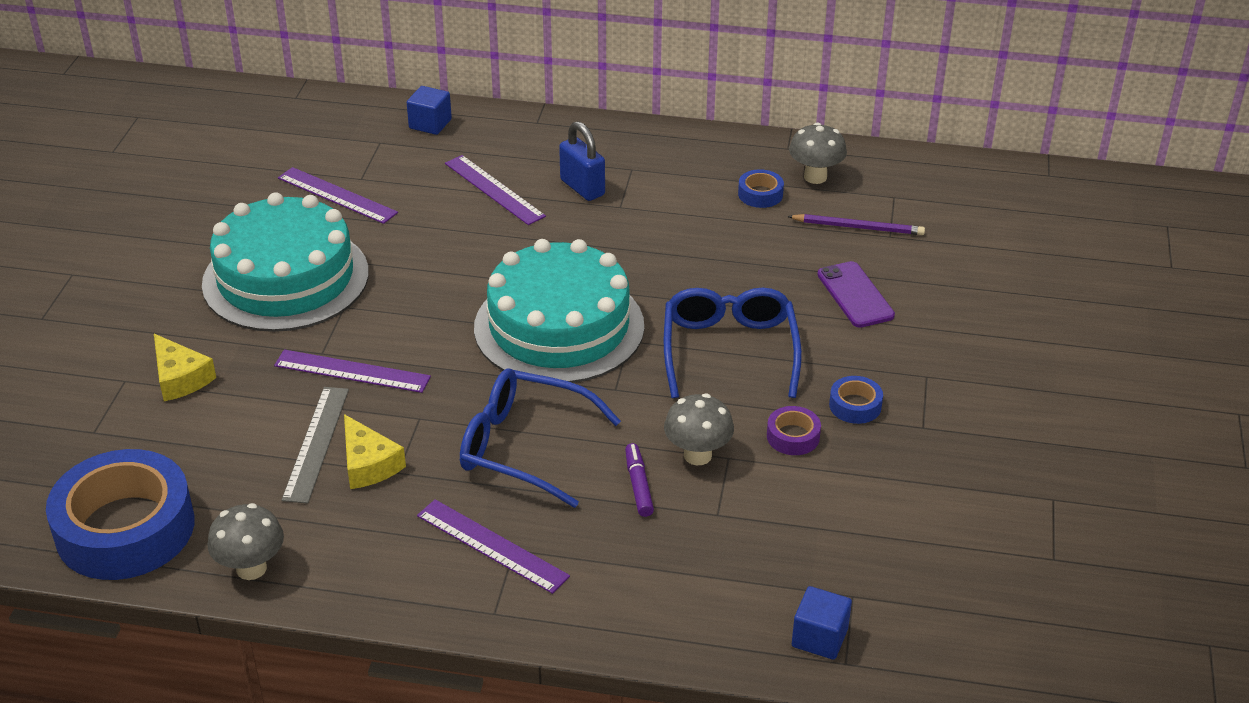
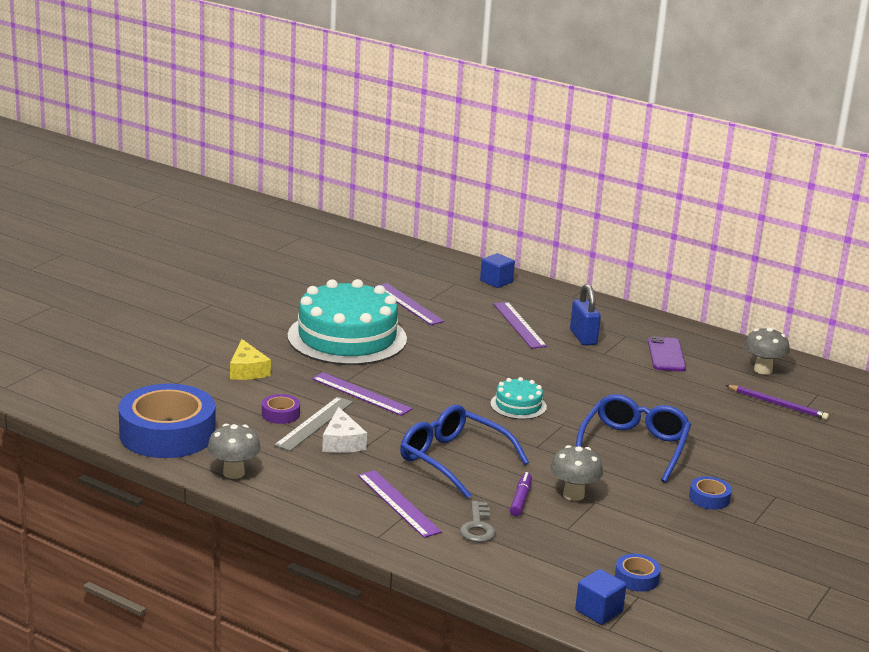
camera: 20 degrees right, 15 degrees down
yellow cheese [344,414,406,489] -> white cheese [322,407,367,453]
turquoise cake [474,239,644,383] -> turquoise cake [490,377,547,419], size x0.44
blue tape [738,169,784,208] -> blue tape moved to [615,554,661,592]
purple tape [767,406,821,455] -> purple tape moved to [262,394,300,424]
purple phone [817,261,895,328] -> purple phone moved to [648,336,686,372]
none -> grey key [460,501,496,543]

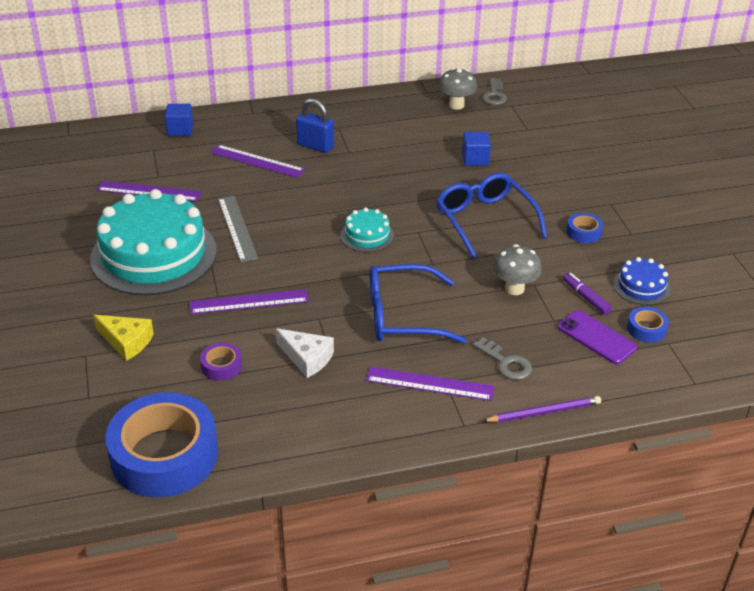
camera: 45 degrees left, 15 degrees up
grey mushroom [207,423,261,479] -> none
grey ruler [274,397,353,451] -> grey ruler moved to [218,196,258,262]
purple marker [510,472,532,516] -> purple marker moved to [563,273,612,315]
blue cube [575,569,627,625] -> blue cube moved to [462,132,491,166]
purple phone [648,336,686,372] -> purple phone moved to [557,310,637,364]
purple pencil [726,385,829,420] -> purple pencil moved to [483,396,601,422]
none -> grey key [482,78,507,105]
none -> blue cake [613,257,671,305]

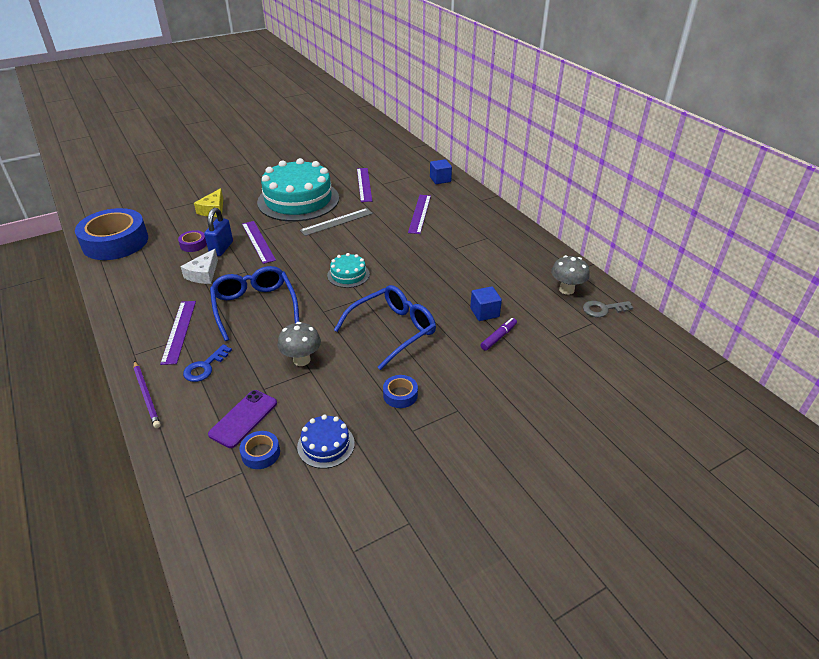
camera: 75 degrees right, 0 degrees up
blue padlock [296,98,334,153] -> blue padlock moved to [204,208,233,256]
grey key [473,337,532,380] -> blue key [183,344,232,382]
purple marker [563,273,612,315] -> purple marker moved to [481,318,517,351]

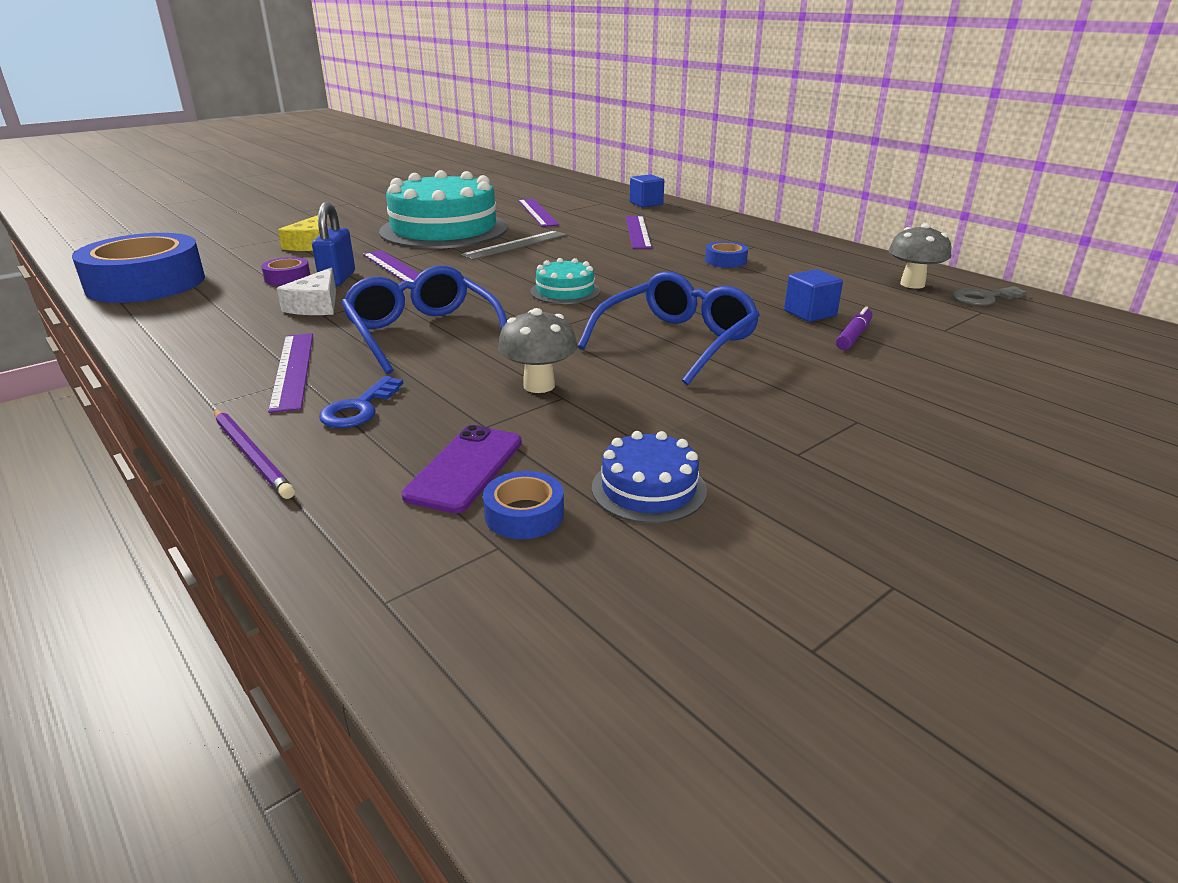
camera: 10 degrees left, 10 degrees down
blue tape [383,375,418,408] -> blue tape moved to [705,241,748,268]

